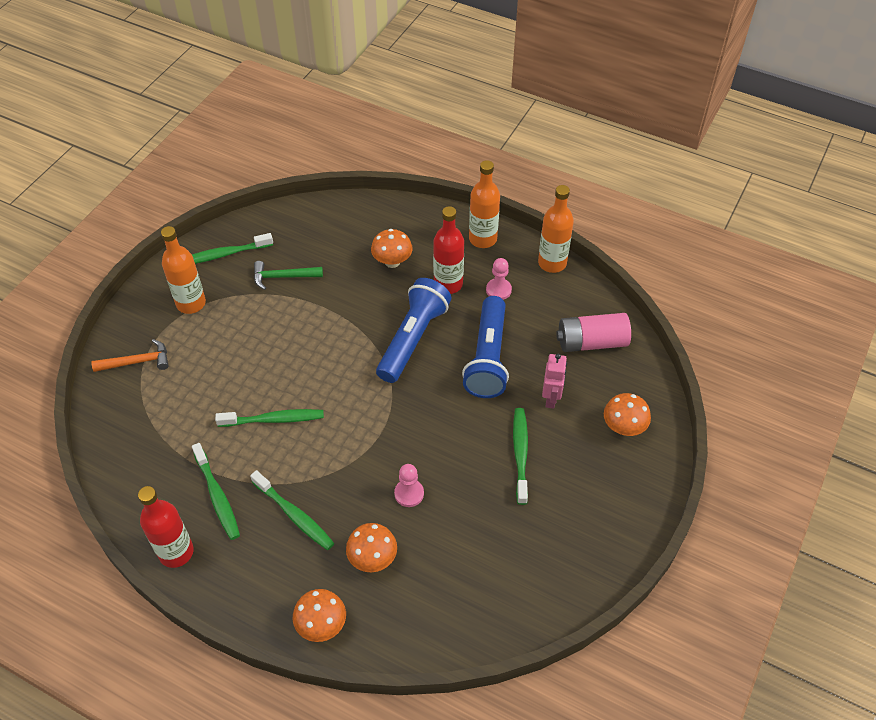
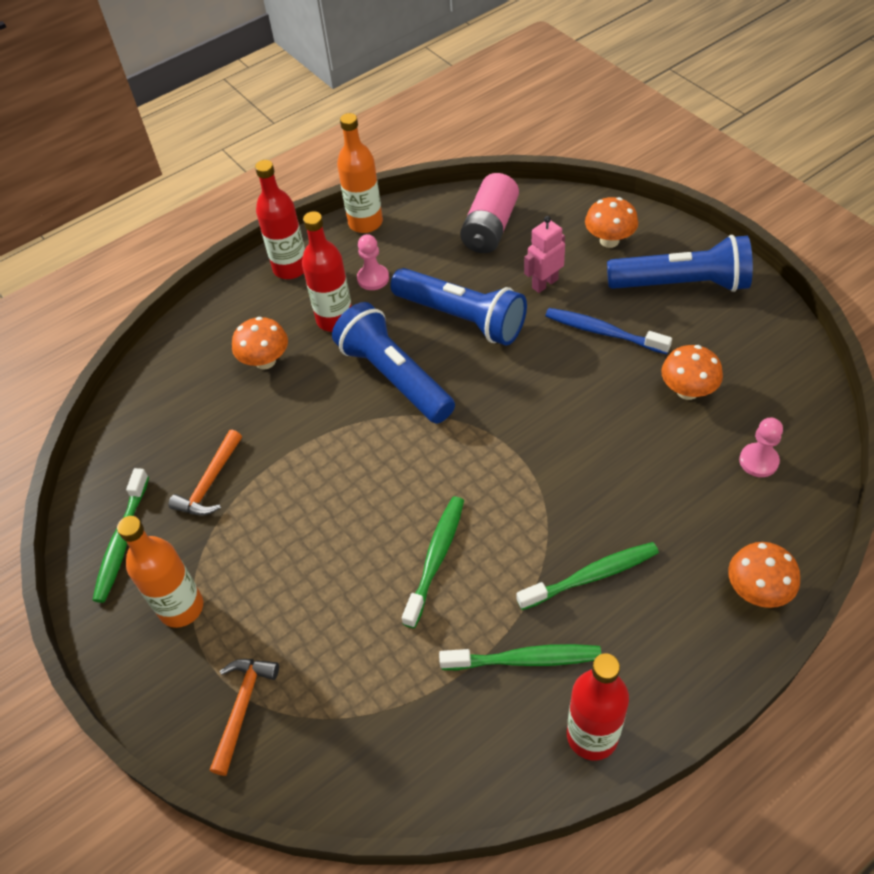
camera: 60 degrees left, 0 degrees up
green hammer [254,261,323,290] -> orange hammer [168,430,242,515]
orange mushroom [346,523,397,572] -> orange mushroom moved to [661,345,723,400]
pink pawn [394,464,424,507] -> pink pawn moved to [739,418,783,477]
orange bottle [469,160,500,248] -> red bottle [255,160,305,279]
green toothbrush [513,408,528,505] -> blue toothbrush [545,308,672,354]
pink robot [542,354,567,409] -> pink robot turned 75 degrees counterclockwise [524,216,565,293]
none -> blue flashlight [607,235,753,292]

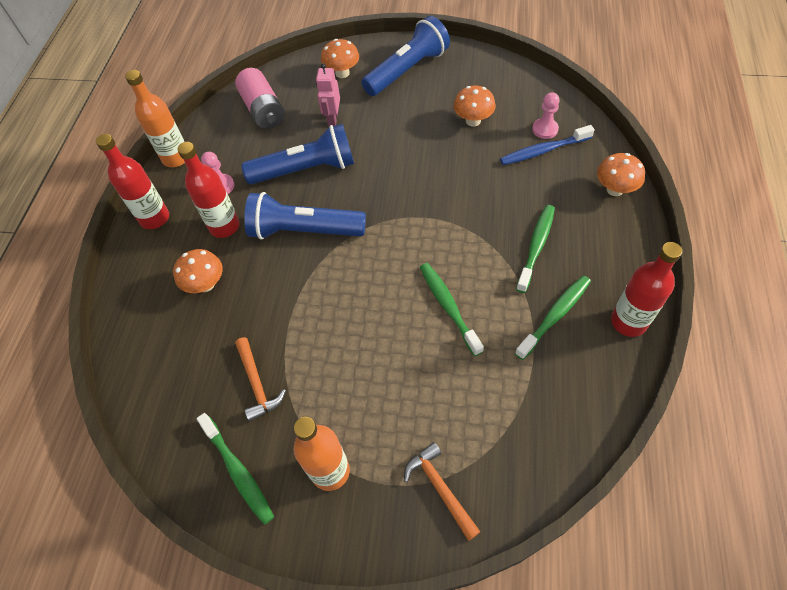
camera: 45 degrees left, 5 degrees up
blue toothbrush [545,308,672,354] -> blue toothbrush moved to [500,125,595,165]

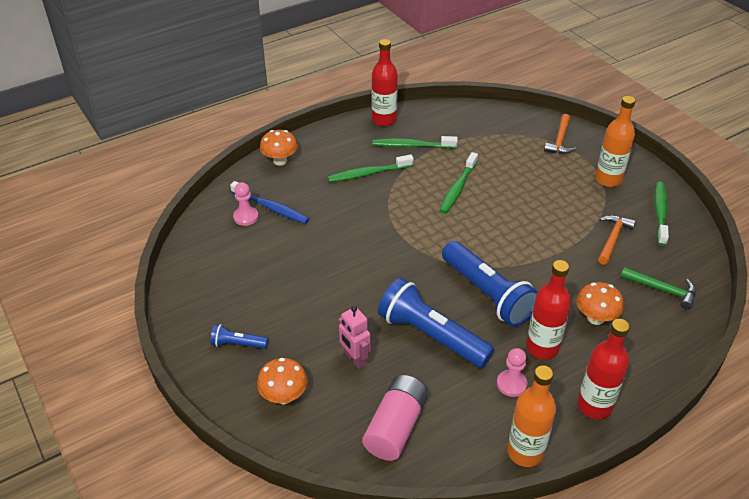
camera: 135 degrees left, 15 degrees down
pink robot [316,63,340,126] -> pink robot turned 90 degrees clockwise [338,306,371,369]
blue flashlight [362,16,450,96] -> blue flashlight [210,324,268,349], size x0.47
orange mushroom [453,85,496,126] -> none
none -> green hammer [621,267,696,310]

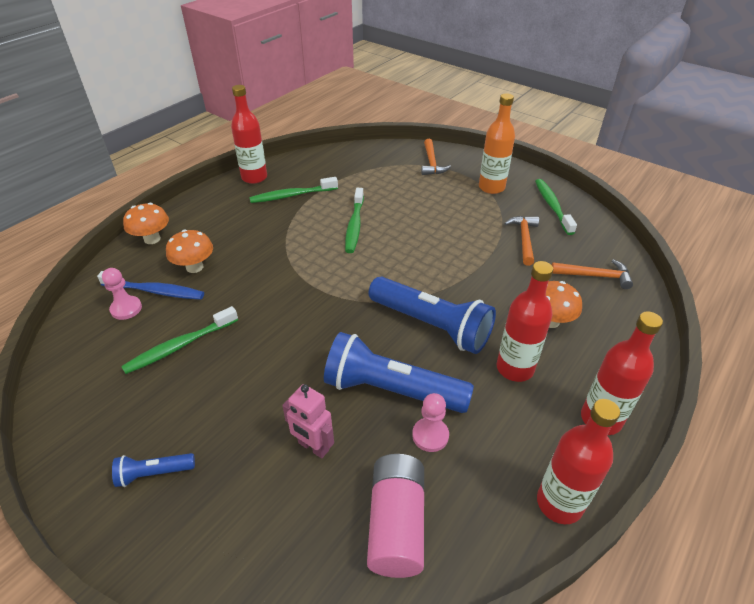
camera: 20 degrees left, 0 degrees up
orange mushroom [257,358,308,404] -> orange mushroom moved to [166,230,213,273]
green toothbrush [328,154,414,182] -> green toothbrush moved to [121,306,238,374]
pink pawn [497,348,527,397] -> pink pawn moved to [412,393,449,452]
orange bottle [507,366,556,467] -> red bottle [537,399,620,524]
green hammer [621,267,696,310] -> orange hammer [552,259,633,289]

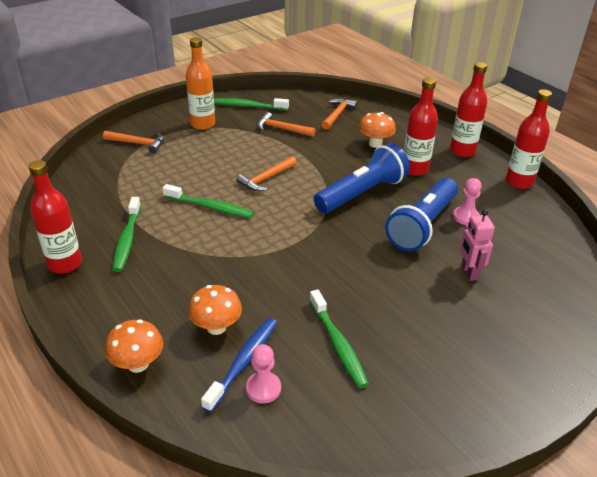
camera: 75 degrees left, 5 degrees down
blue flashlight [112,453,195,487] -> none
pink robot [282,384,334,458] -> pink robot turned 120 degrees clockwise [460,210,495,281]
pink battery [367,454,424,578] -> none
none -> orange hammer [236,156,297,191]

